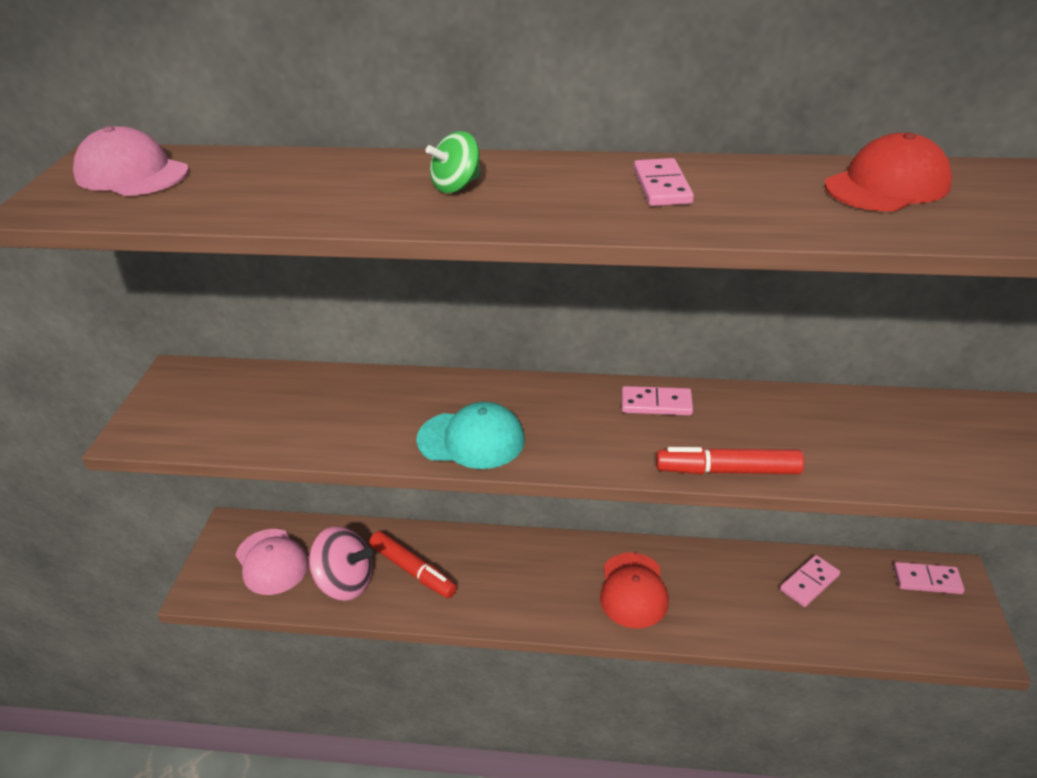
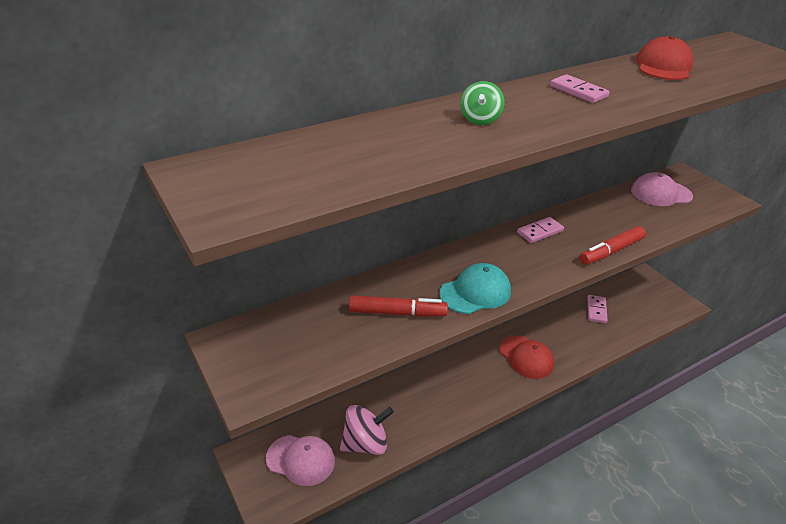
camera: 40 degrees left, 0 degrees up
pink cap [73,126,189,196] -> pink cap moved to [631,172,693,206]
red marker [369,531,457,598] -> red marker moved to [349,295,448,317]
pink domino [894,562,965,594] -> none

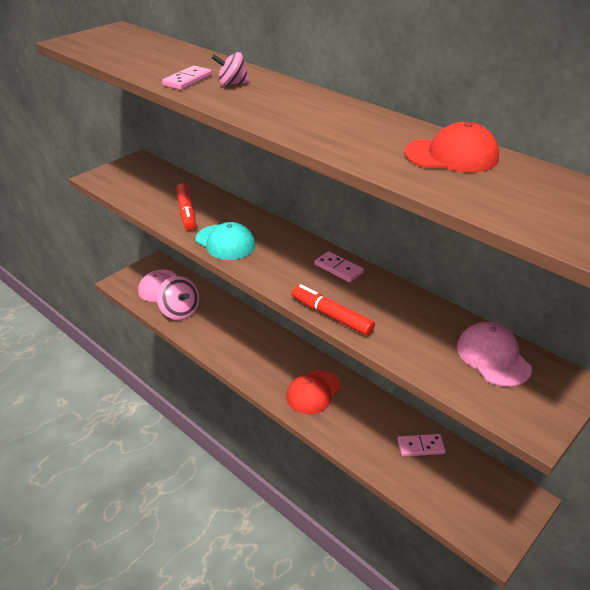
camera: 75 degrees right, 0 degrees up
green spinning top [460,81,505,125] -> pink spinning top [212,52,250,86]
pink domino [550,74,610,103] -> pink domino moved to [162,65,212,90]

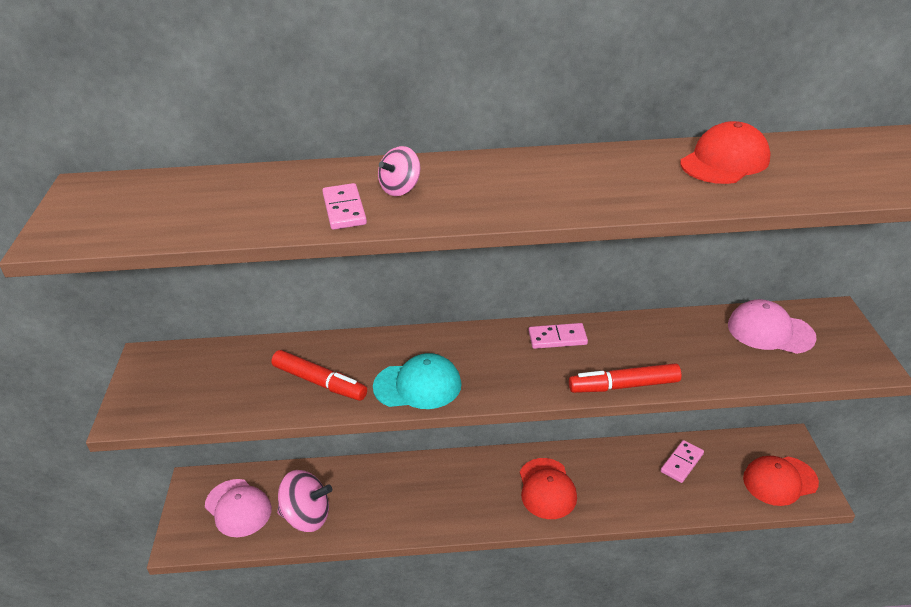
camera: 45 degrees left, 0 degrees up
none -> red cap [743,456,819,506]

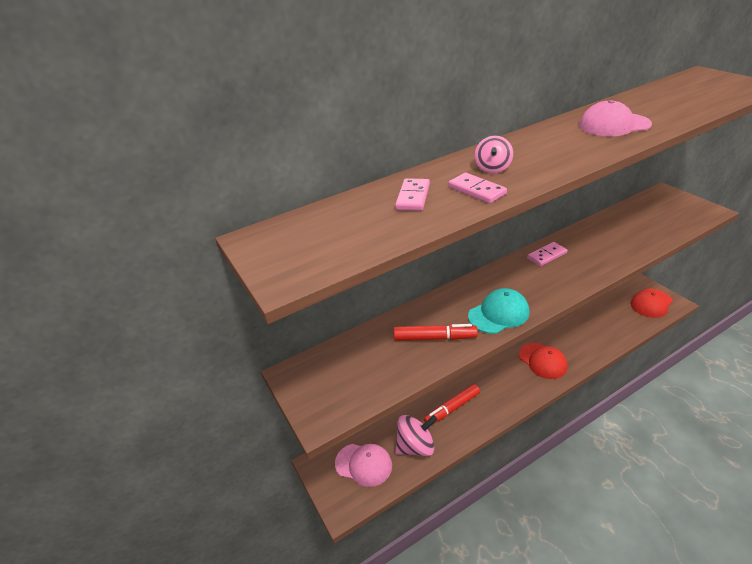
camera: 25 degrees left, 0 degrees up
red marker [569,363,682,393] -> red marker moved to [424,384,480,425]
pink domino [661,440,704,483] -> pink domino moved to [395,178,430,211]
red cap [680,121,771,184] -> none
pink cap [728,299,817,354] -> pink cap moved to [579,100,652,136]

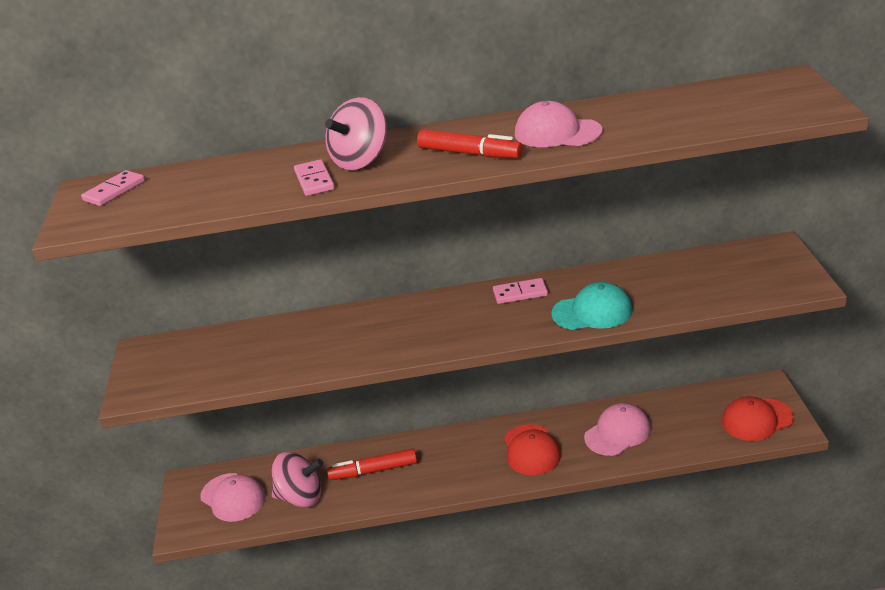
camera: 25 degrees right, 5 degrees down
red marker [394,324,478,341] -> red marker moved to [417,130,523,158]
pink domino [395,178,430,211] -> pink domino moved to [81,170,145,206]
turquoise cap [468,288,530,334] -> turquoise cap moved to [551,282,633,330]
pink spinning top [475,136,513,174] -> pink spinning top [325,97,387,170], size x1.69
none -> pink cap [584,403,651,456]

